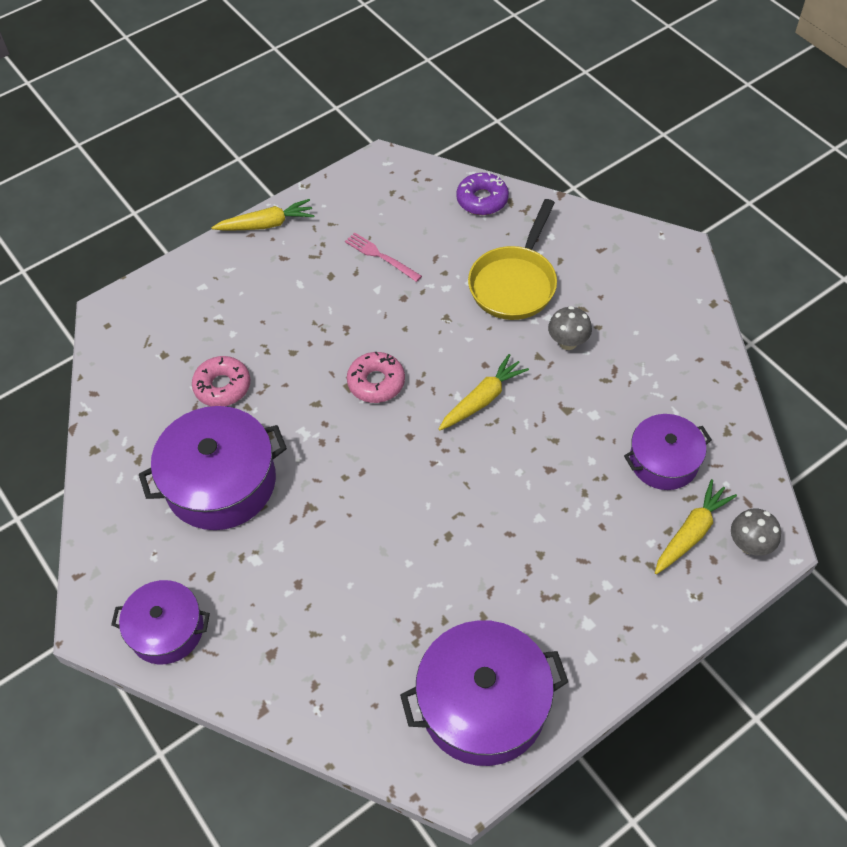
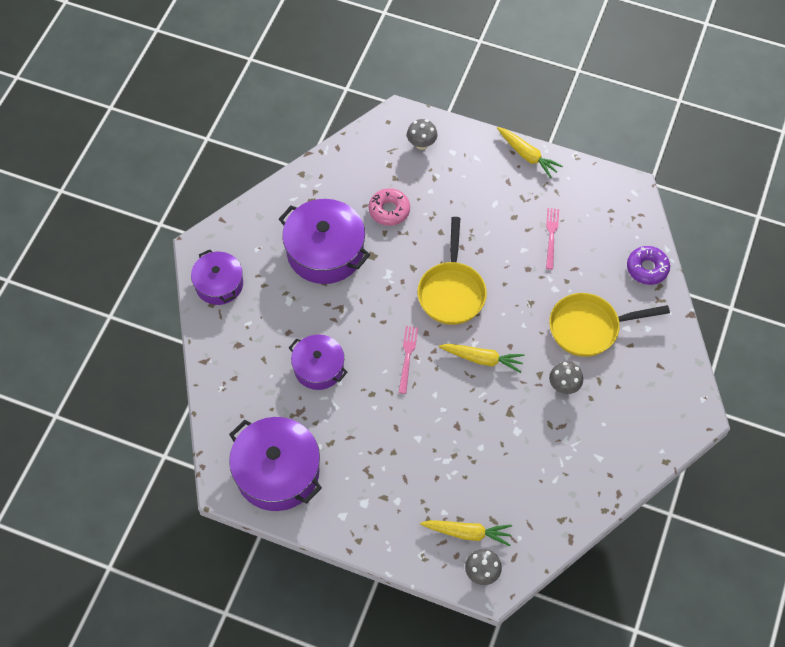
camera: 55 degrees right, 5 degrees up
pink donut [347,352,405,403] -> yellow pan [417,217,487,325]
purple pot [624,414,712,490] -> purple pot moved to [289,335,347,390]
none -> pink fork [399,326,418,394]
none -> grey mushroom [407,119,437,150]

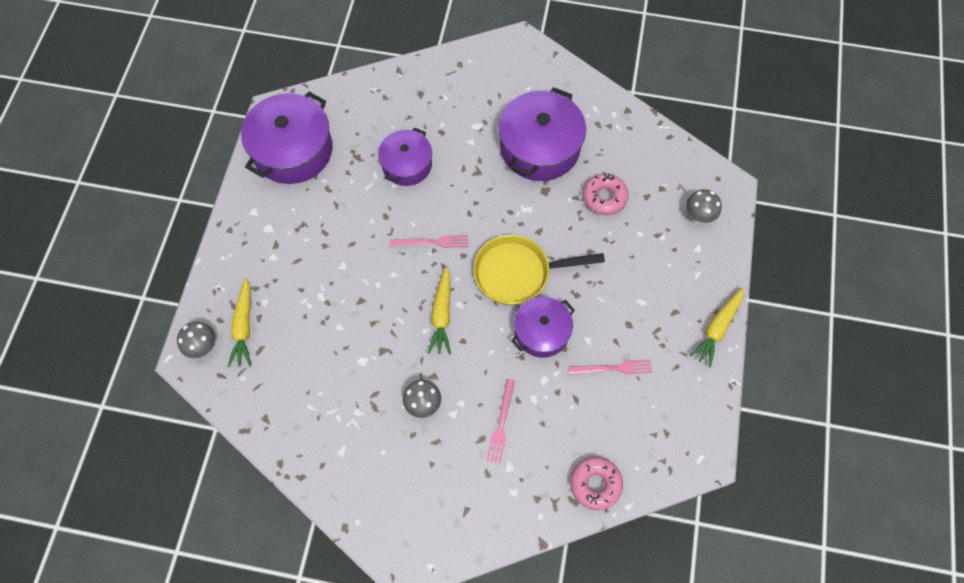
camera: 80 degrees right, 5 degrees up
purple pot [191,250,243,305] -> purple pot moved to [511,297,575,358]
yellow pan [549,293,670,357] -> pink fork [486,379,515,464]
purple donut [627,246,670,285] -> pink donut [570,457,623,510]

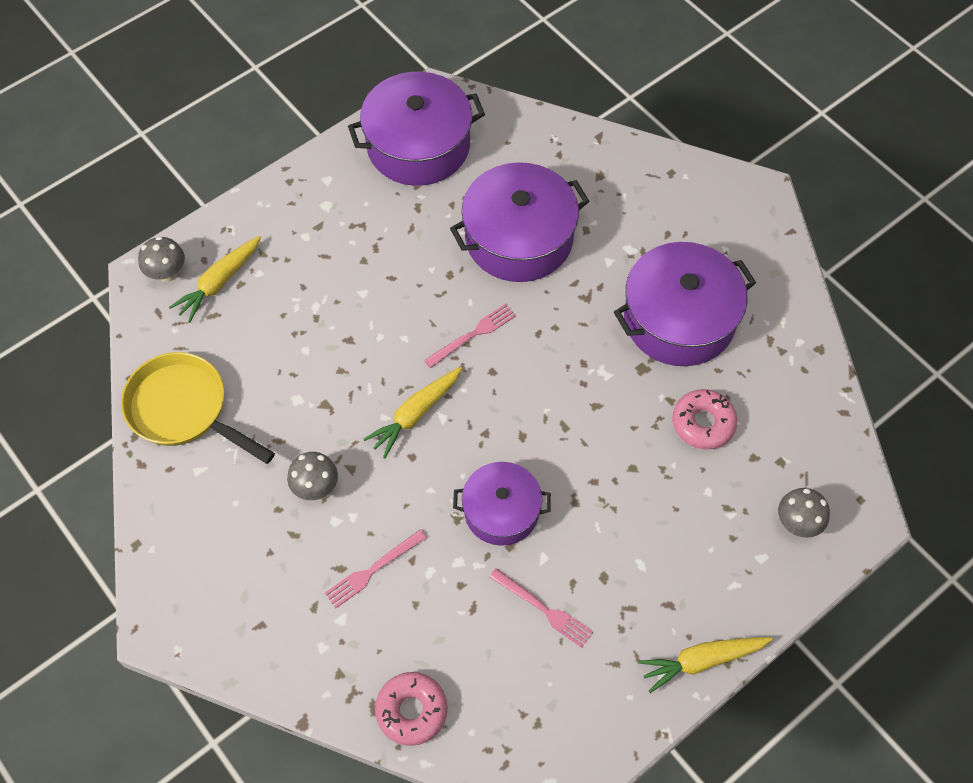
camera: 40 degrees right, 5 degrees down
purple pot [378,127,432,186] -> purple pot [450,162,589,282], size x1.61
pink fork [390,235,468,248] -> pink fork turned 75 degrees counterclockwise [424,304,516,368]
yellow pan [473,235,605,305] -> yellow pan moved to [121,352,275,464]

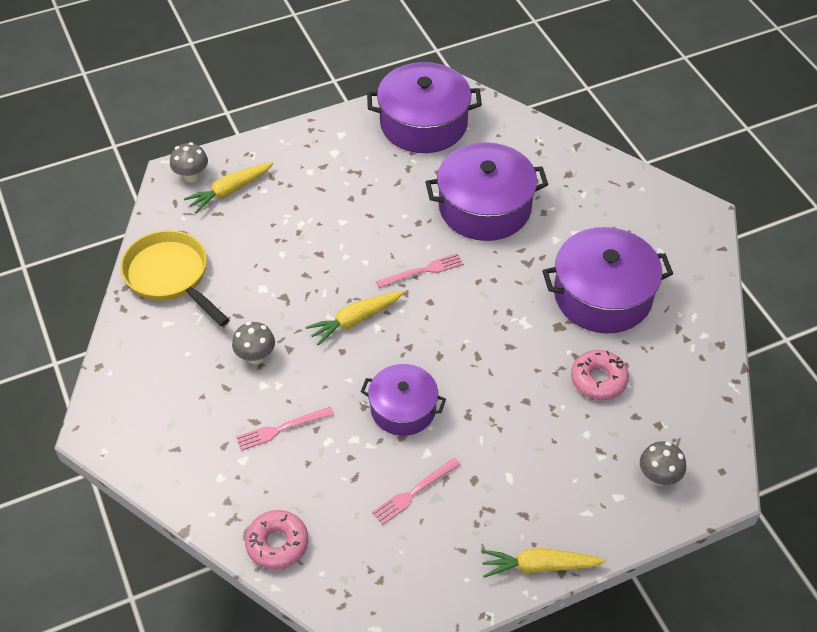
camera: 15 degrees right, 10 degrees down
pink fork [489,568,593,648] -> pink fork turned 90 degrees clockwise [372,458,461,525]

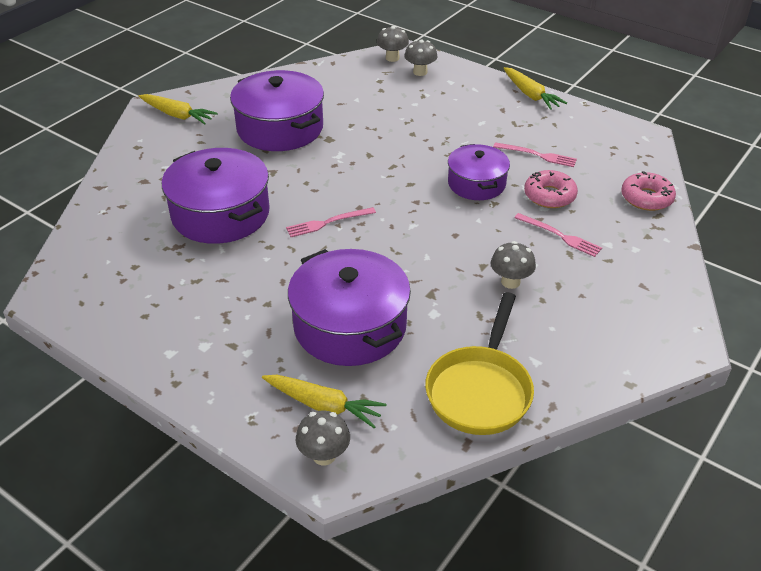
camera: 120 degrees left, 10 degrees down
yellow carrot [306,291,404,346] -> yellow carrot moved to [139,94,218,125]
purple pot [367,62,482,153] -> purple pot moved to [288,249,411,366]
pink fork [376,253,464,288] -> pink fork turned 60 degrees counterclockwise [286,207,376,237]
pink donut [571,350,629,400] -> pink donut moved to [524,170,578,208]
none -> grey mushroom [377,26,409,62]

